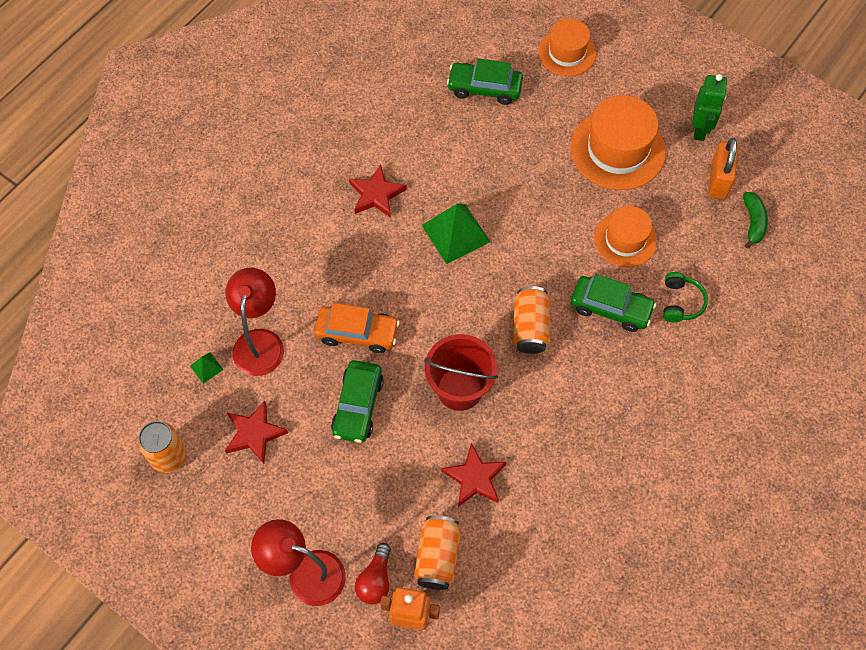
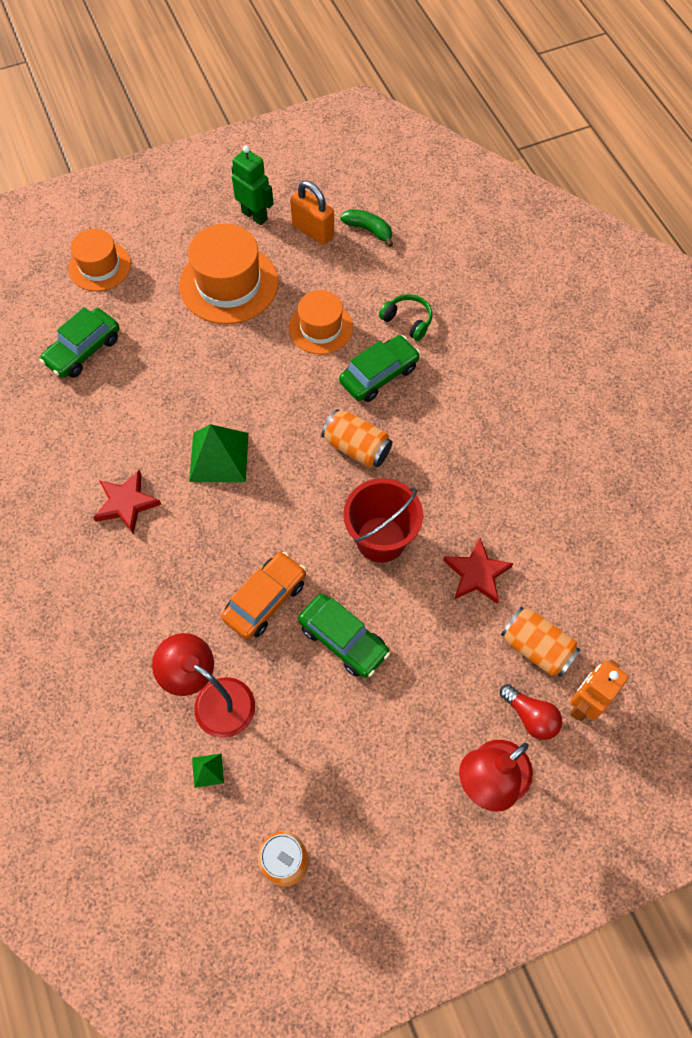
camera: 60 degrees left, 0 degrees up
red star [225,401,288,464] -> none

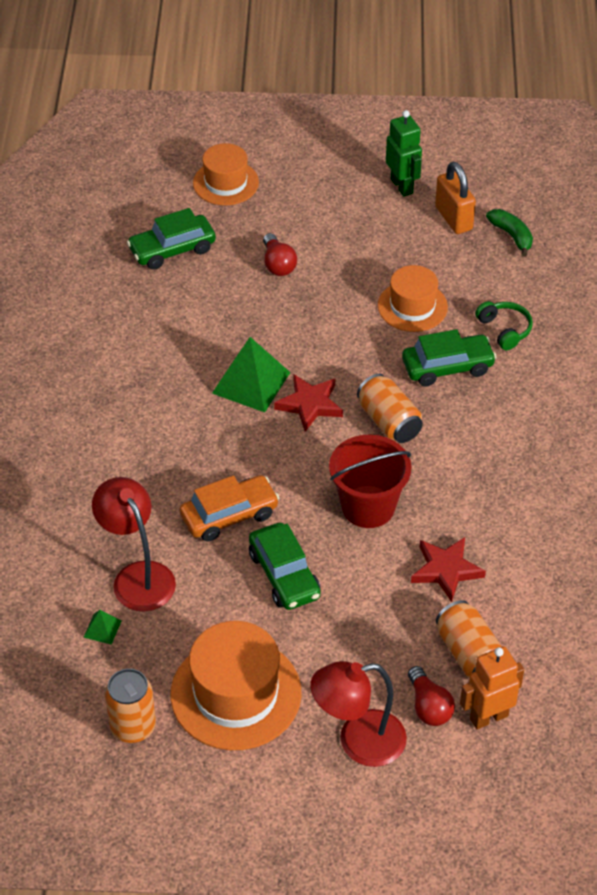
camera: 25 degrees right, 15 degrees down
red star [93,470,162,534] -> red star moved to [274,374,343,432]
orange hat [179,224,278,324] -> orange hat moved to [171,621,302,750]
none -> red light bulb [263,233,297,276]

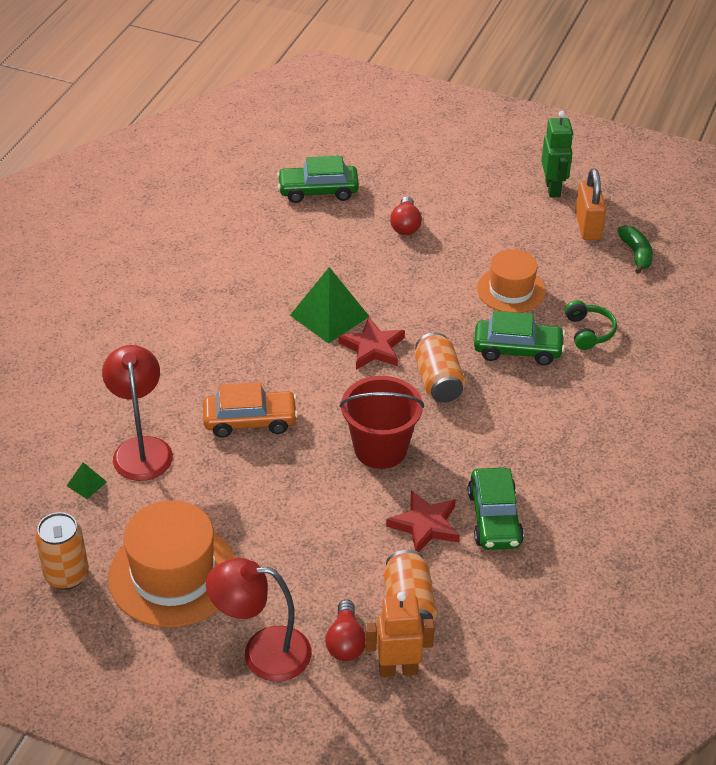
camera: 20 degrees right, 5 degrees down
orange hat [193,143,259,205] -> none
green car [249,523,321,610] -> green car moved to [468,467,524,550]

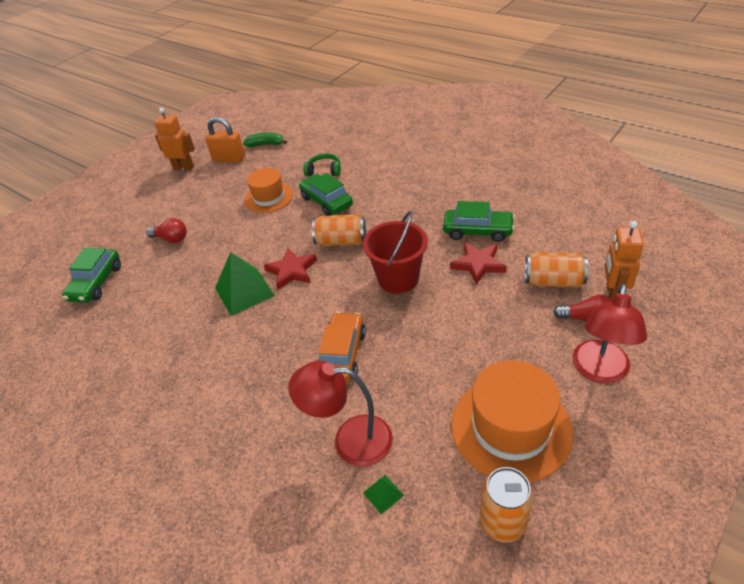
camera: 70 degrees left, 0 degrees up
green car [474,311,565,365] -> green car turned 60 degrees counterclockwise [299,173,353,216]
green robot [541,111,574,198] -> orange robot [154,108,195,170]

